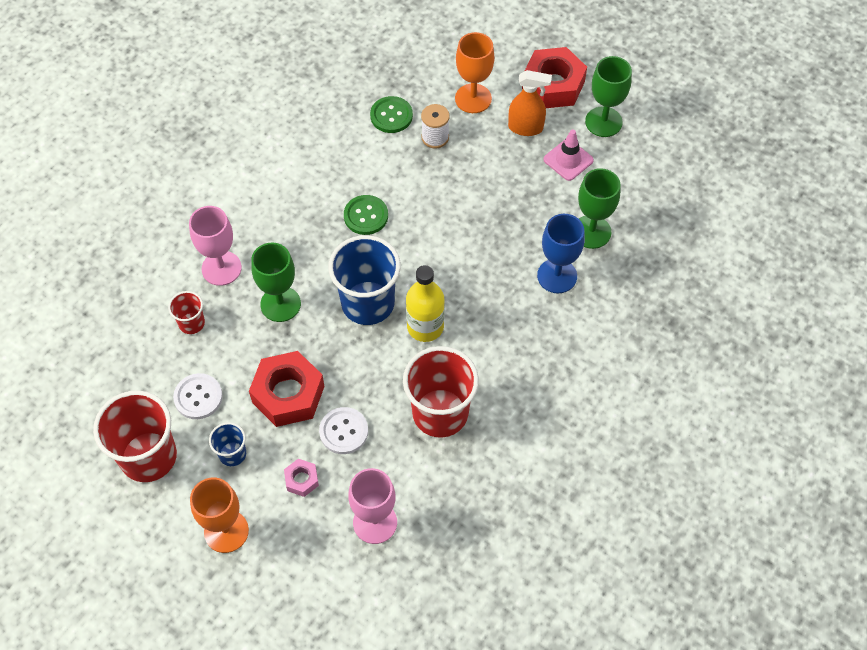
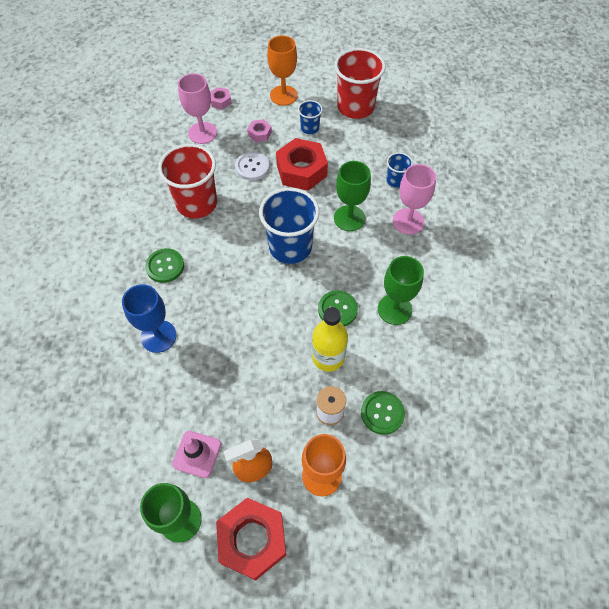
camera: 150 degrees right, 0 degrees up
red cup [168,291,205,334] -> blue cup [386,153,413,188]
white button [173,373,223,419] -> none
yellow bottle [406,265,445,342] -> yellow bottle moved to [312,307,348,372]
green goblet [578,168,621,249] -> green goblet moved to [378,256,424,325]
none -> green button [145,248,184,283]
none -> pink nut [210,87,232,110]

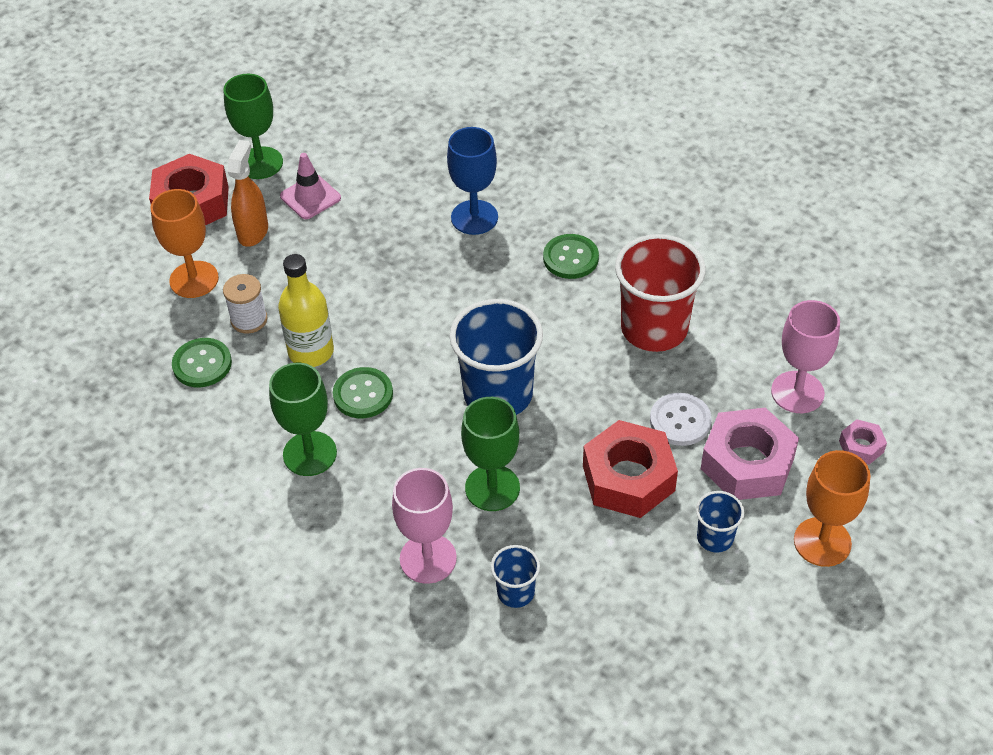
camera: 125 degrees right, 10 degrees down
pink nut [247,119,272,142] -> pink nut [701,408,799,500], size x2.10
red cup [334,48,386,119] -> none

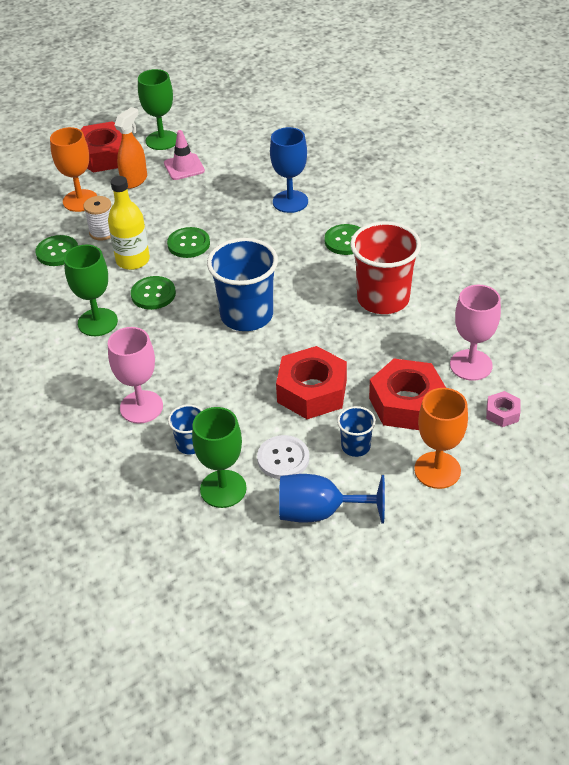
camera: 20 degrees right, 5 degrees down
green goblet [461,397,520,511] -> green goblet moved to [192,407,247,508]
white button [650,393,712,446] -> white button moved to [257,435,309,479]
pink nut [701,408,799,500] -> red nut [369,359,446,430]
none -> green button [167,227,210,258]
none -> blue goblet [279,474,385,524]

